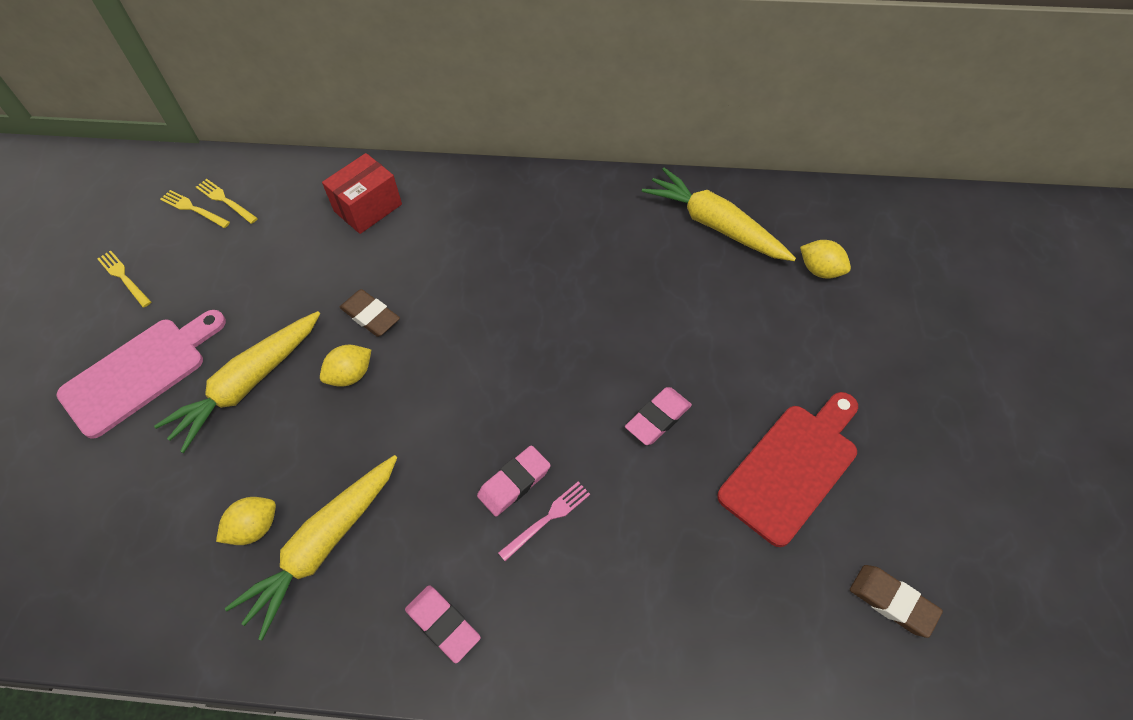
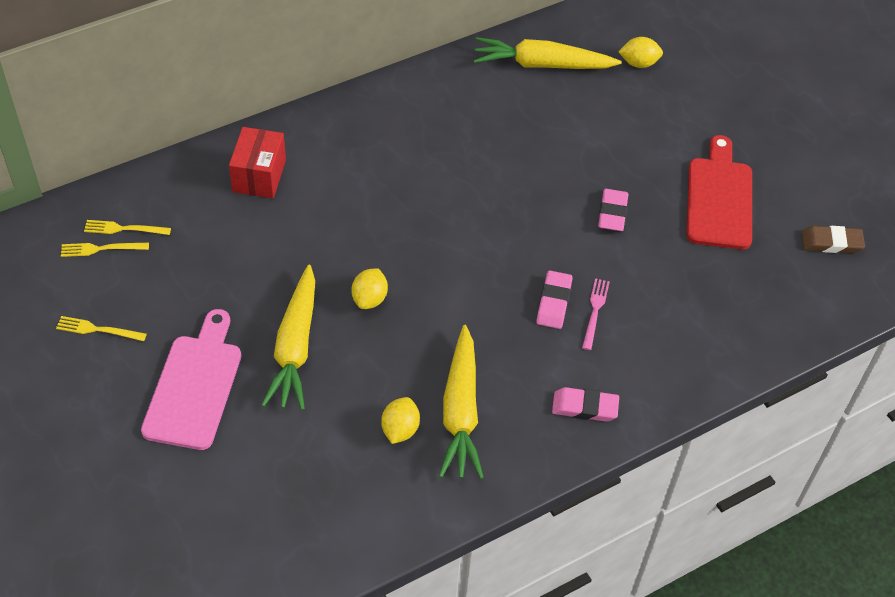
camera: 40 degrees left, 5 degrees down
brown eraser [340,289,400,337] -> none

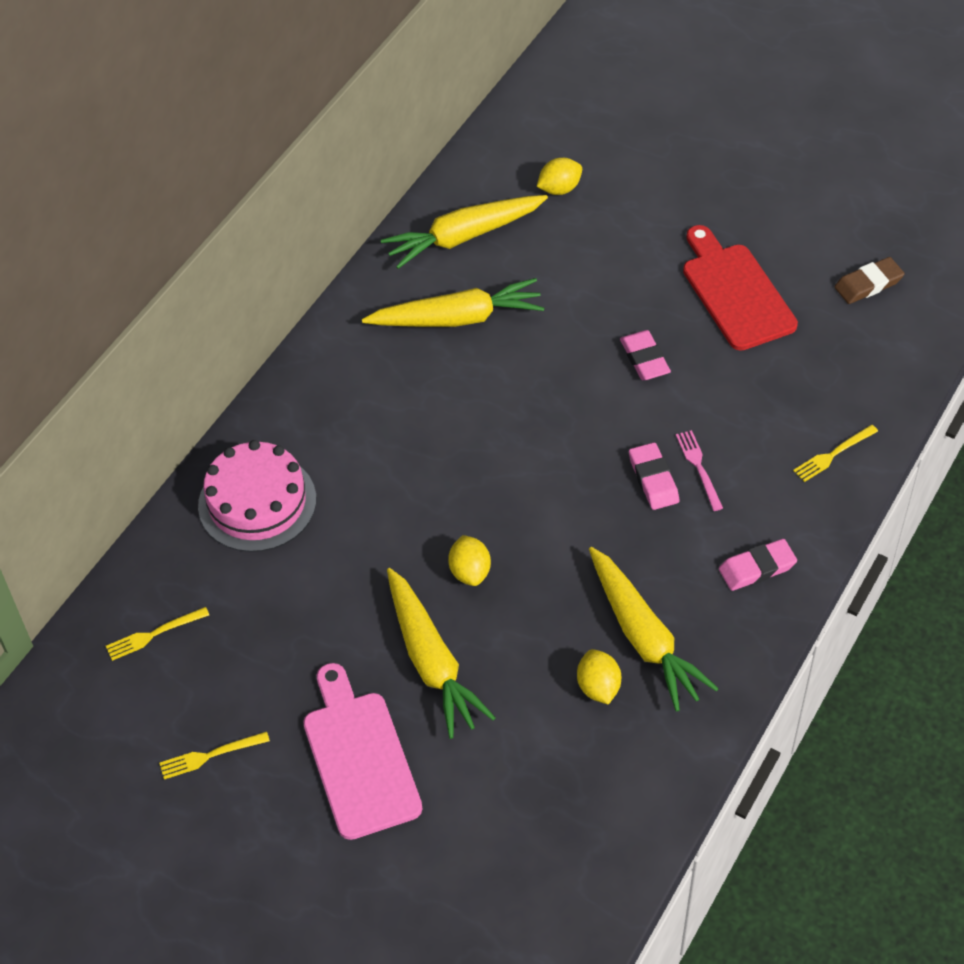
camera: 25 degrees left, 0 degrees up
yellow fork [61,243,149,257] -> yellow fork moved to [793,425,878,482]
red box [229,127,286,198] -> pink cake [198,440,316,552]
none -> yellow carrot [362,278,544,327]

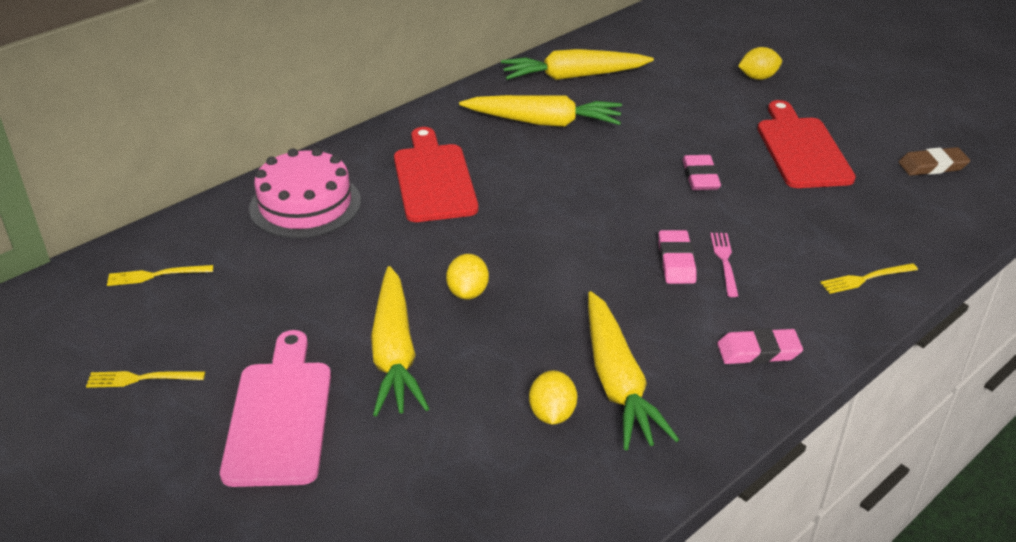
camera: 15 degrees right, 15 degrees down
yellow lemon [537,158,582,195] -> yellow lemon moved to [738,47,782,80]
none -> red cutting board [394,127,478,222]

